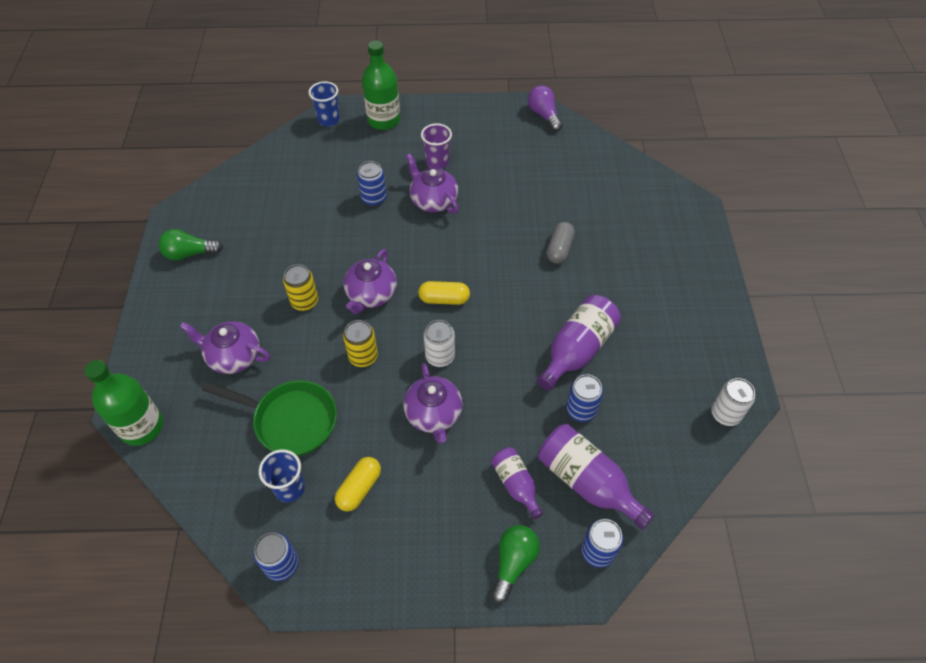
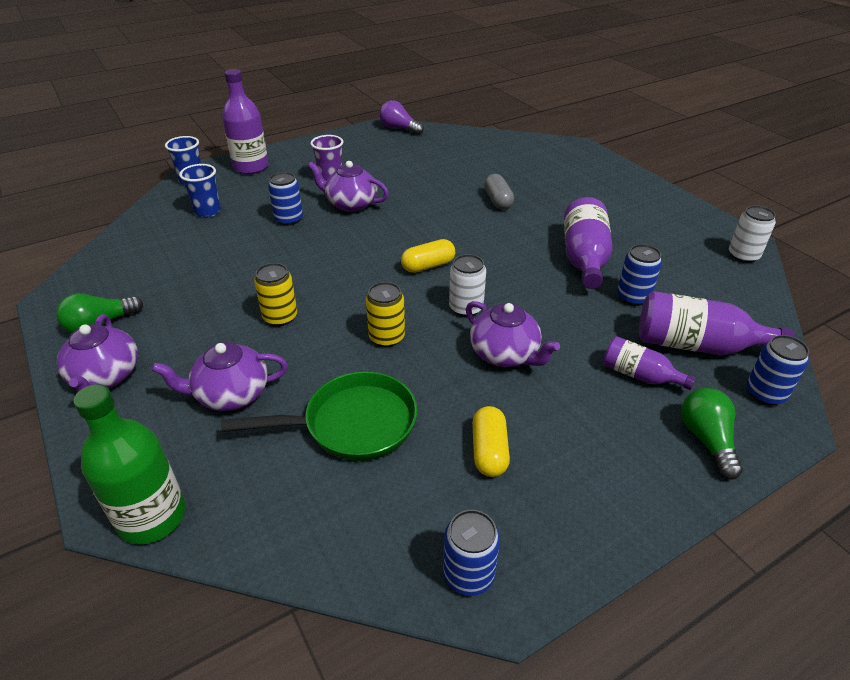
camera: 30 degrees left, 15 degrees down
blue cup [259,449,305,502] -> blue cup moved to [179,164,221,217]
purple teapot [343,249,397,314] -> purple teapot moved to [57,314,138,393]
green bottle [362,41,400,130] -> purple bottle [222,69,269,174]

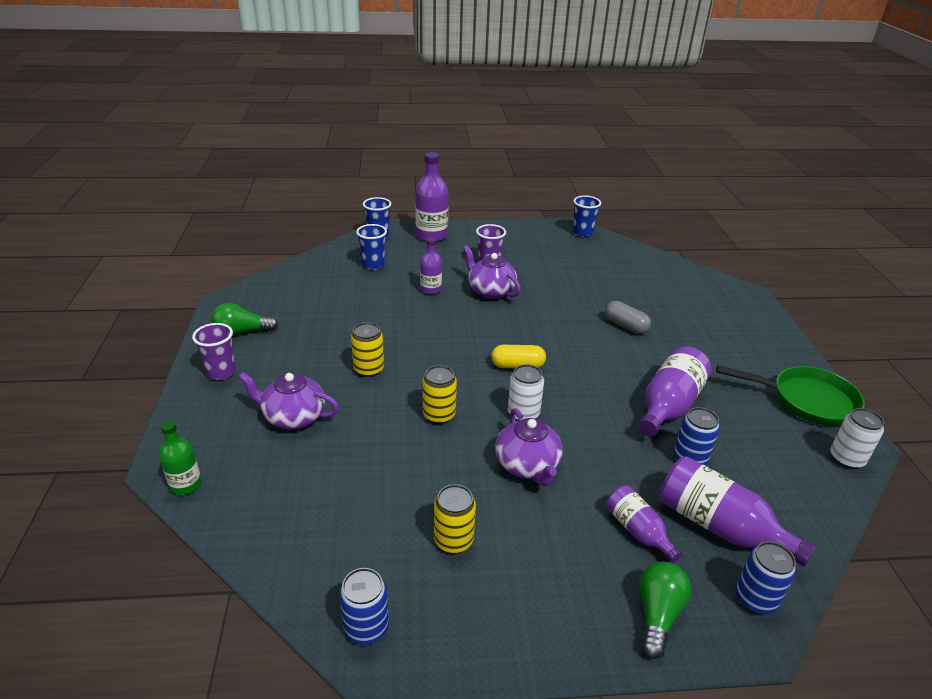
camera: 25 degrees right, 5 degrees down
purple teapot [57,314,138,393] -> purple cup [192,323,236,380]
green bottle [73,384,185,544] -> green bottle [159,420,202,495], size x0.59
green pan [221,371,418,461] -> green pan moved to [716,365,865,426]
blue can [268,172,303,226] -> purple bottle [420,237,442,295]
purple light bulb [379,100,424,135] -> blue cup [573,196,601,237]
yellow capsule [472,406,510,477] -> yellow can [434,484,476,553]
grey capsule [484,174,514,210] -> grey capsule turned 60 degrees counterclockwise [605,301,651,334]

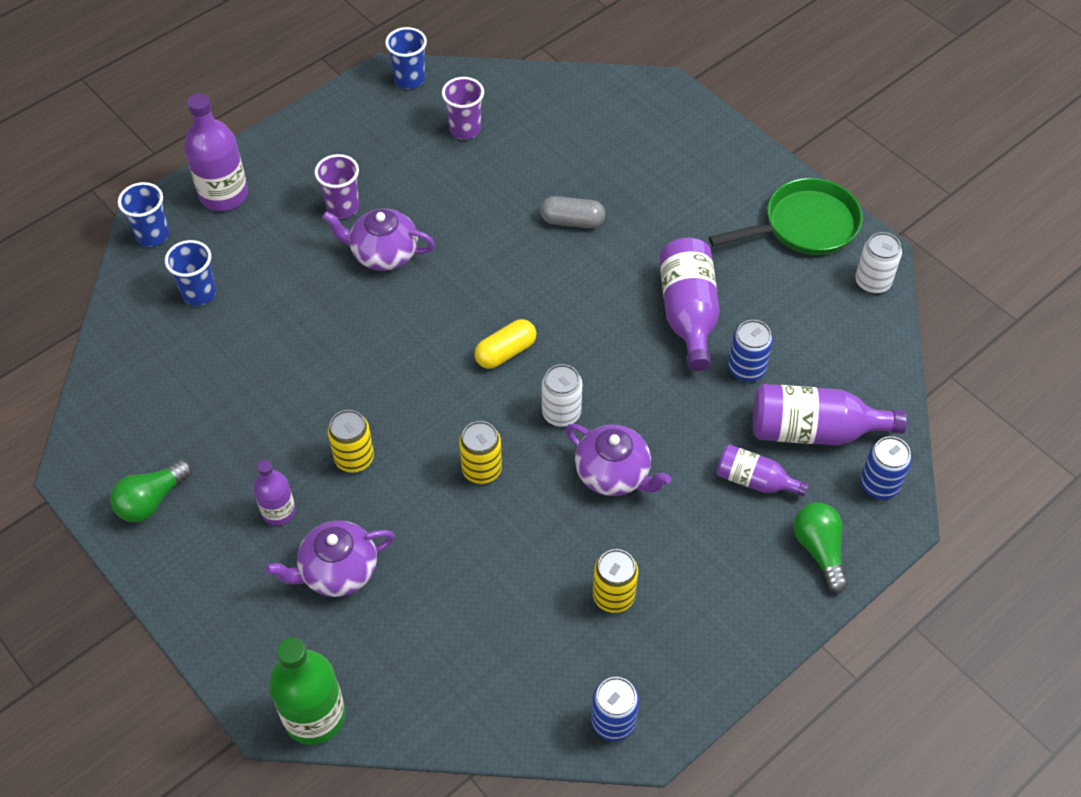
camera: 35 degrees left, 20 degrees up
green bottle [159,420,202,495] -> green bottle [269,637,345,745], size x1.68
purple cup [192,323,236,380] -> purple cup moved to [442,77,484,140]
purple bottle [420,237,442,295] -> purple bottle moved to [253,460,295,525]

